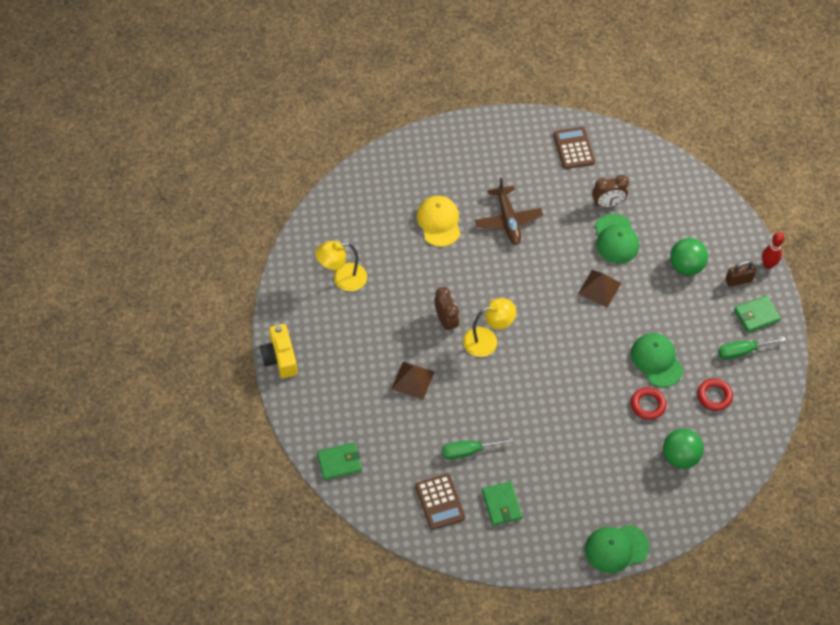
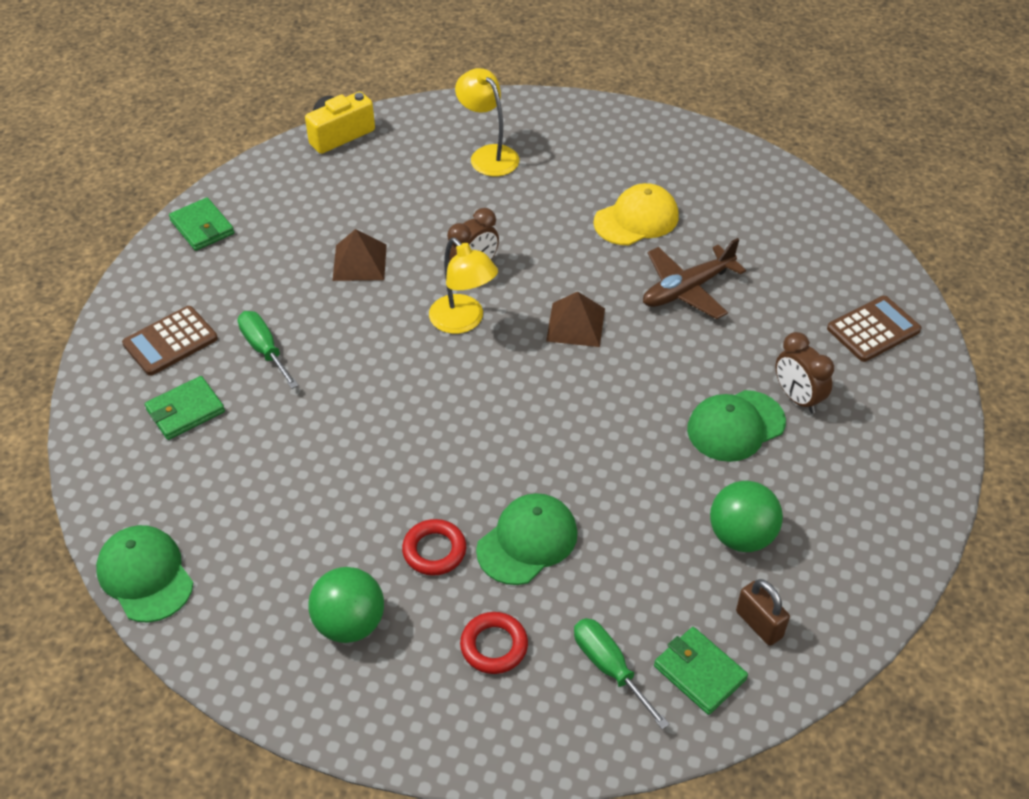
camera: 70 degrees right, 10 degrees down
brown pyramid [578,270,621,308] -> brown pyramid moved to [546,292,605,347]
red bowling pin [762,232,784,269] -> none

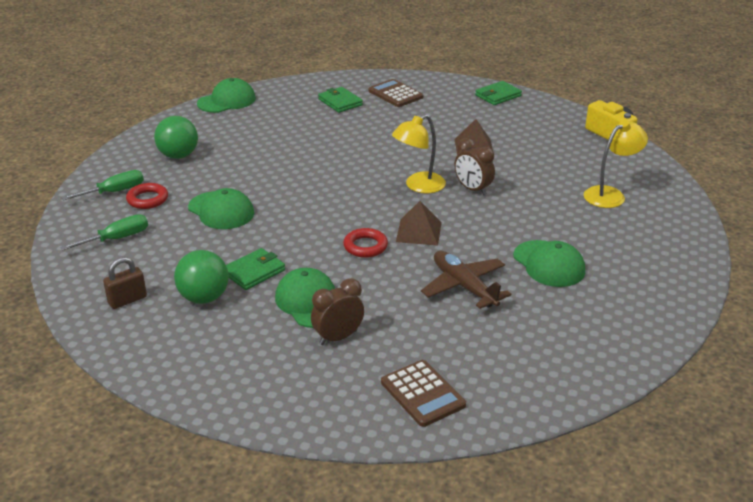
camera: 90 degrees right, 15 degrees down
green screwdriver [238,311,299,389] -> green screwdriver moved to [62,170,144,201]
red ring [402,519,466,576] -> red ring moved to [343,228,388,258]
yellow cap [593,183,679,245] -> green cap [513,240,585,287]
green wallet [654,627,748,715] -> green wallet moved to [226,248,285,290]

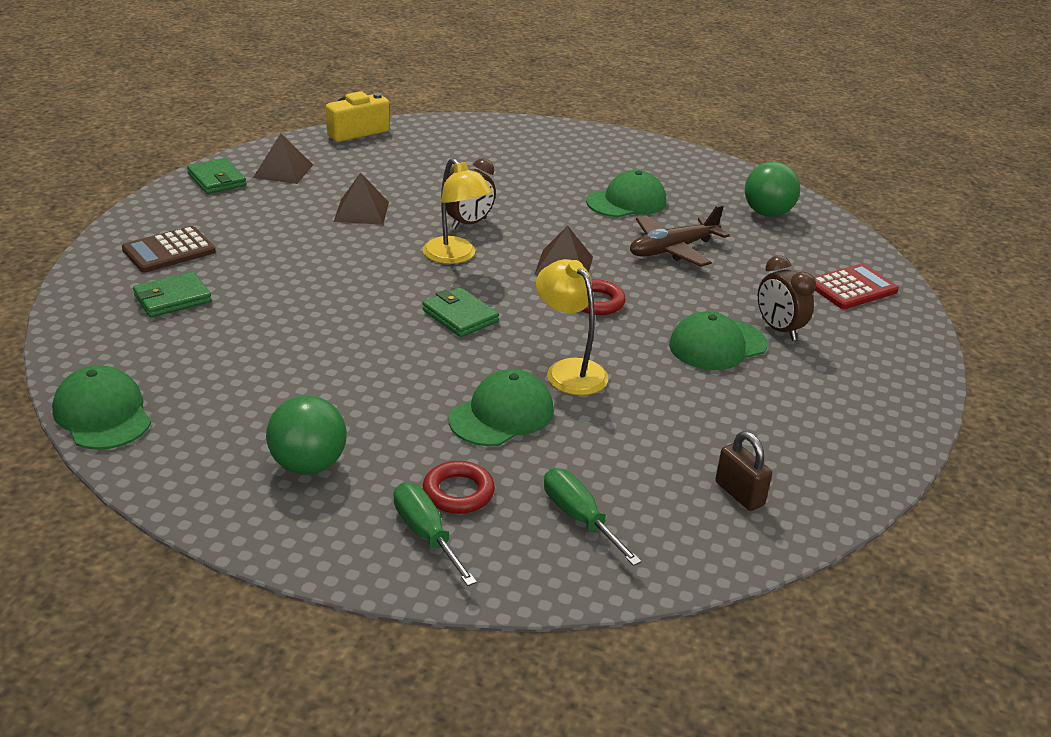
camera: 90 degrees left, 0 degrees up
green ball [174,250,229,304] -> green ball moved to [745,162,800,217]
green wallet [226,248,285,290] -> green wallet moved to [422,287,499,337]
brown calculator [381,360,466,427] -> red calculator [814,264,899,309]
yellow lamp [584,120,648,208] -> yellow lamp moved to [536,259,608,395]
none -> brown pyramid [253,133,313,184]

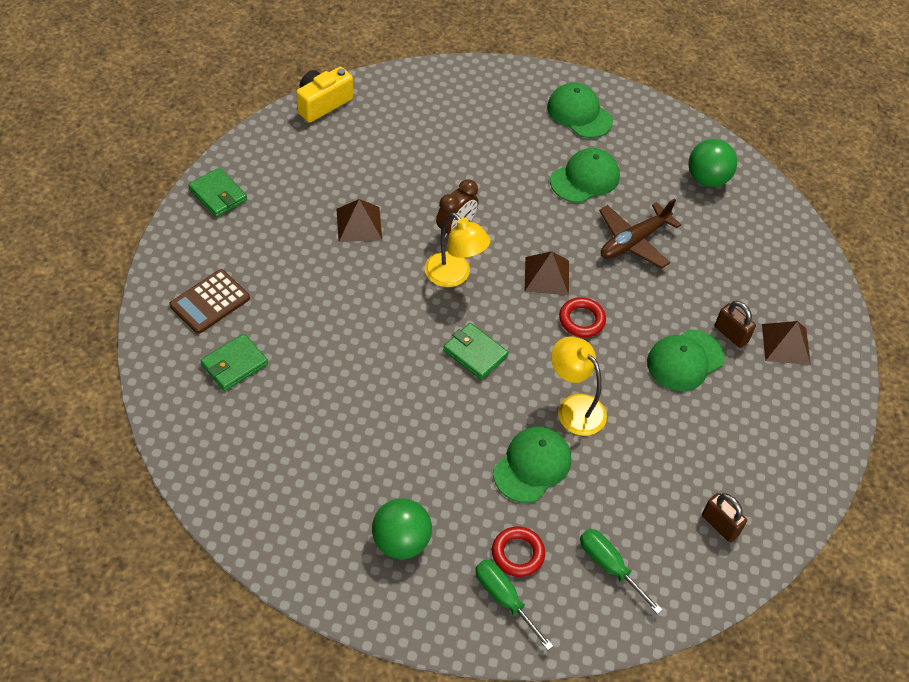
camera: 10 degrees left, 20 degrees up
green cap [52,365,151,450] -> green cap moved to [547,83,613,138]
brown pyramid [253,133,313,184] -> brown pyramid moved to [762,321,811,365]
brown clock [758,256,816,341] -> brown padlock [715,301,756,348]
red calculator [814,264,899,309] -> none

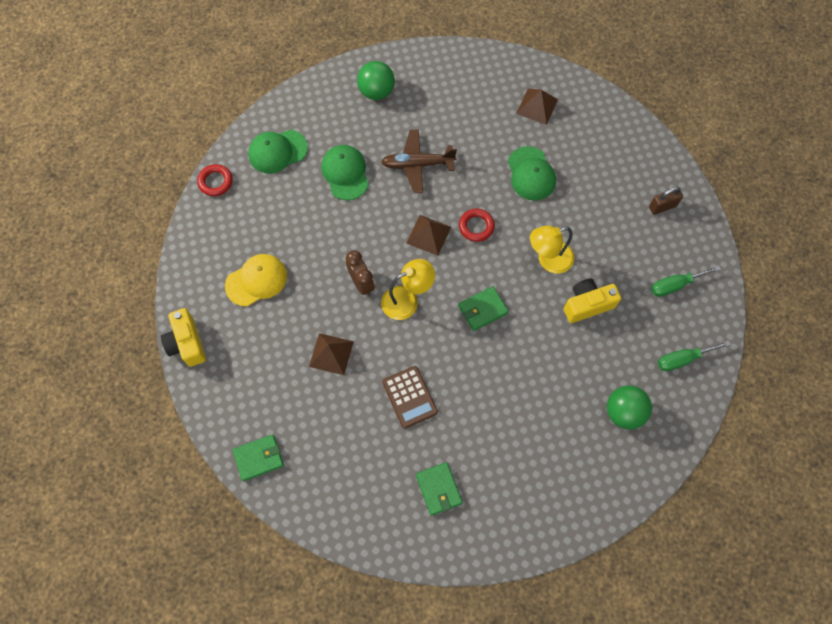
camera: 65 degrees left, 15 degrees up
brown calculator [169,269,250,334] -> brown calculator moved to [382,366,438,429]
red ring [492,527,545,577] -> red ring moved to [197,164,233,196]
green cap [493,426,571,503] -> yellow camera [564,279,621,323]
brown plane [599,198,681,269] -> brown plane turned 105 degrees clockwise [381,129,457,193]
brown padlock [715,301,756,348] -> none
none -> yellow cap [225,254,287,306]

